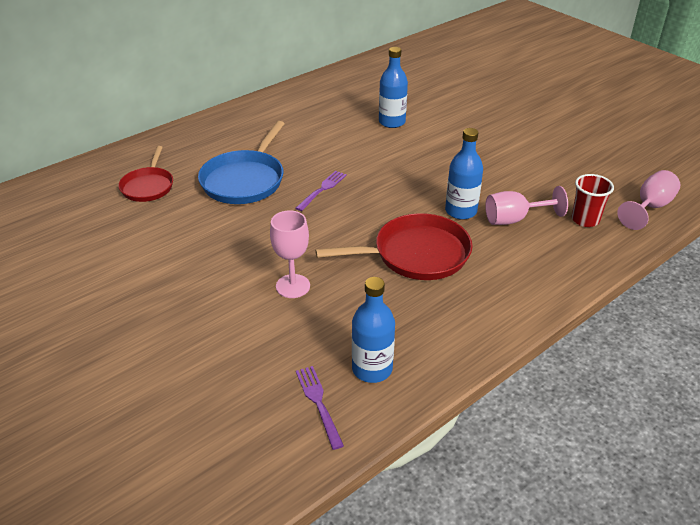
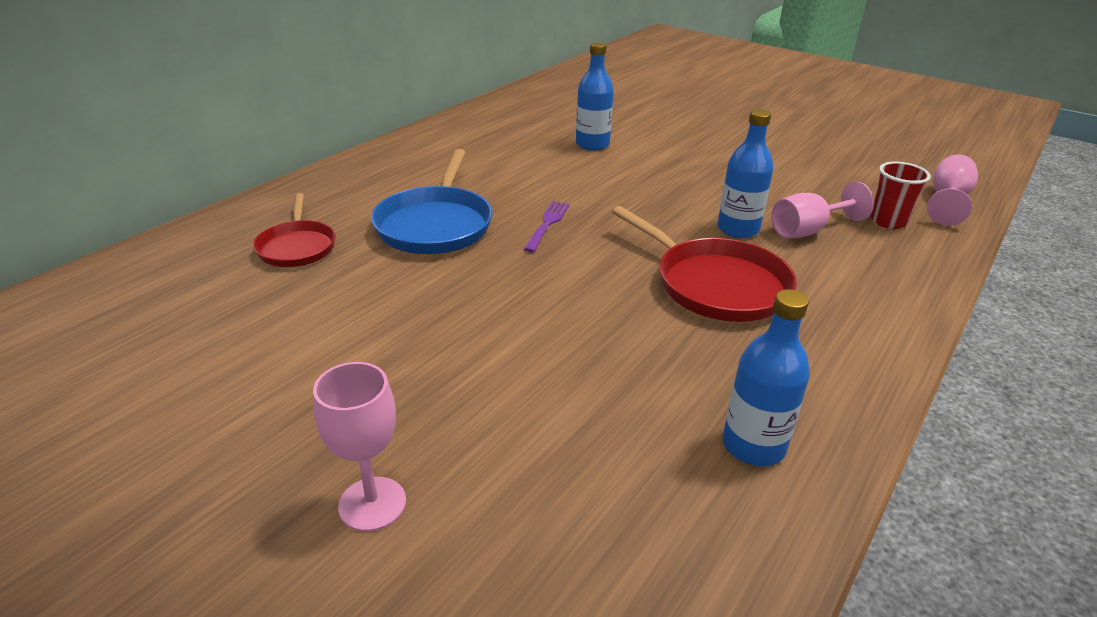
camera: 15 degrees left, 5 degrees down
pink goblet [270,210,310,298] -> pink goblet moved to [313,362,406,532]
purple fork [296,366,344,450] -> none
red pan [315,213,473,280] -> red pan turned 75 degrees clockwise [612,206,797,322]

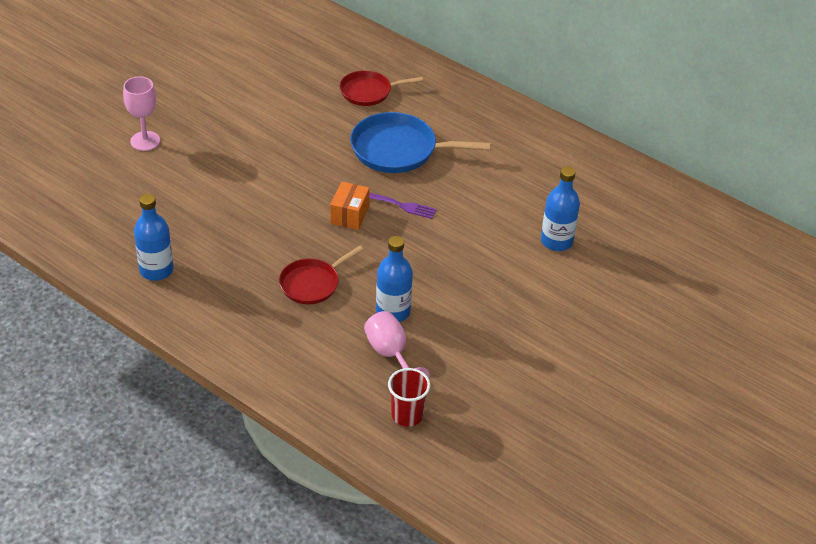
camera: 90 degrees right, 10 degrees up
red pan [612,206,797,322] -> red pan [279,246,364,304], size x0.63
pink goblet [927,155,978,226] -> none
none -> orange box [330,182,370,230]

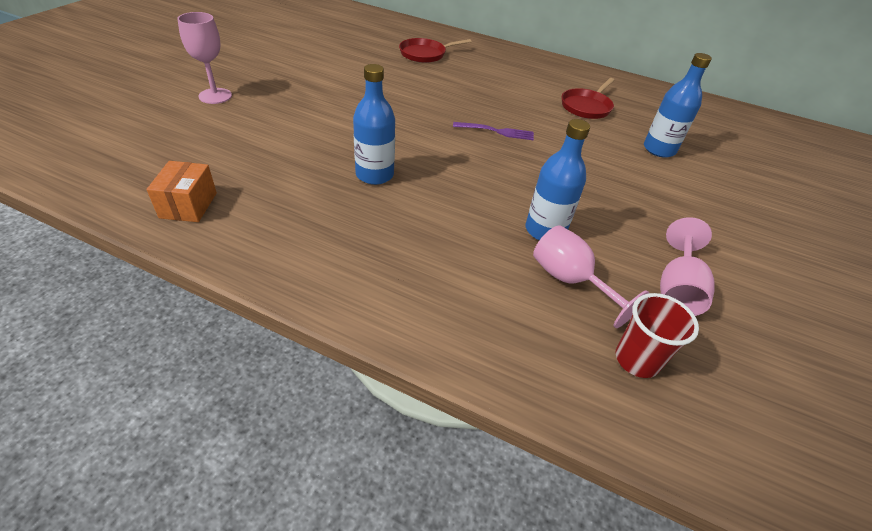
camera: 15 degrees left, 0 degrees up
blue bottle [134,194,174,281] -> blue bottle moved to [353,64,395,185]
red pan [279,246,364,304] -> red pan moved to [562,78,614,119]
orange box [330,182,370,230] -> orange box moved to [146,161,217,222]
blue pan [350,112,491,173] -> none
none -> pink goblet [660,217,715,316]

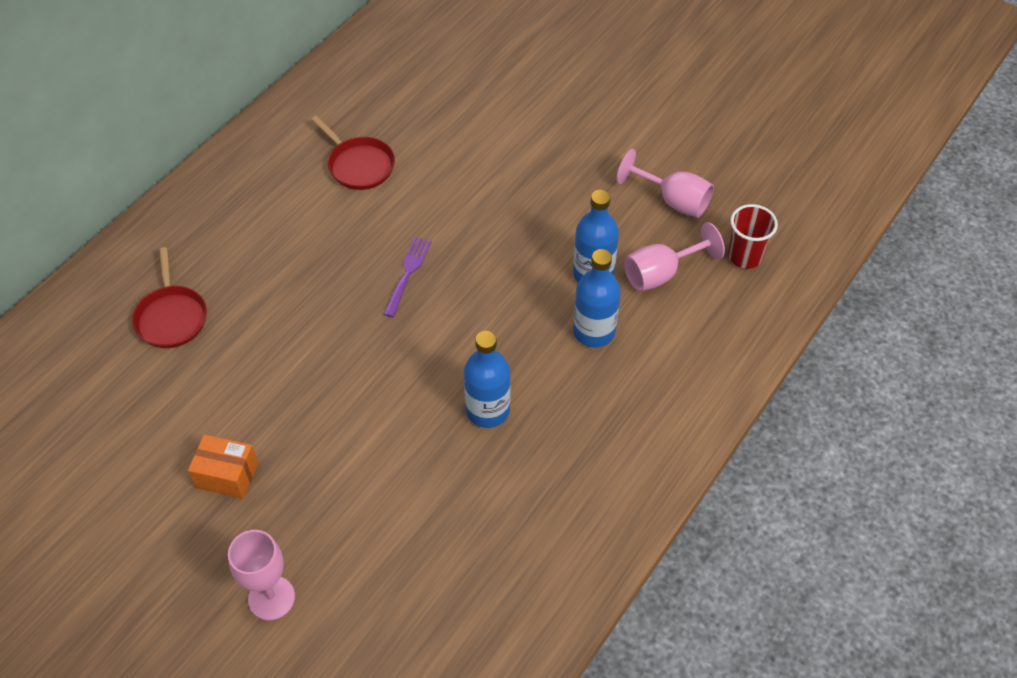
camera: 75 degrees left, 10 degrees up
orange box [146,161,217,222] -> orange box moved to [188,434,258,499]
blue bottle [644,53,712,158] -> blue bottle moved to [573,249,621,347]

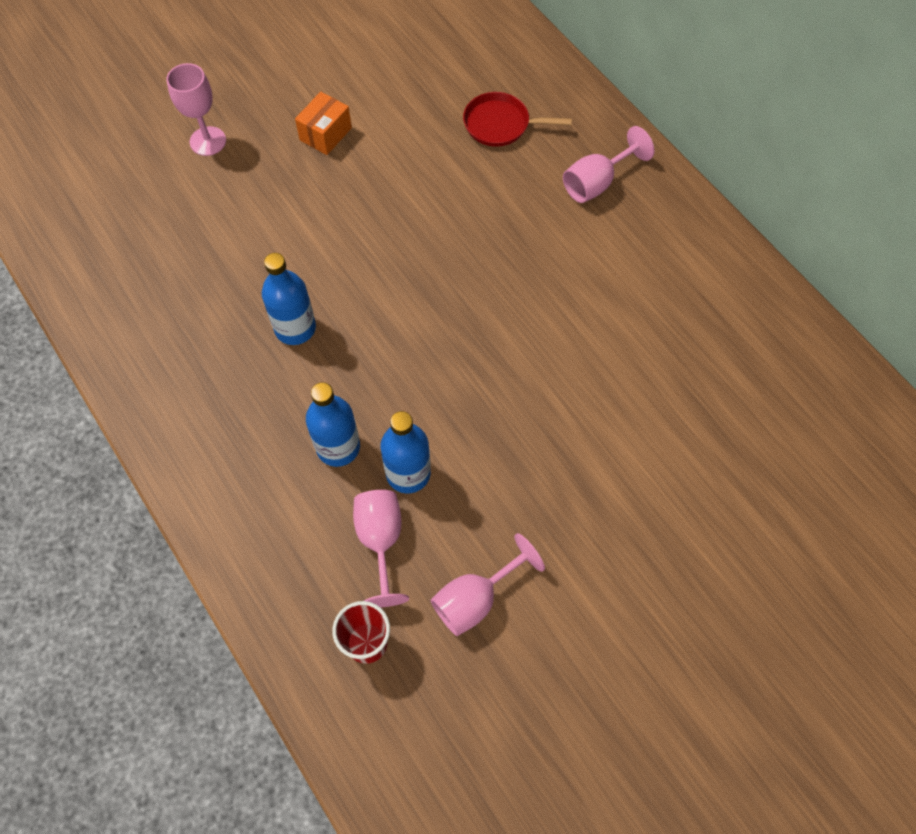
camera: 110 degrees right, 10 degrees up
red pan [311,116,395,190] -> none
purple fork [383,237,431,317] -> none
none -> pink goblet [563,126,654,203]

